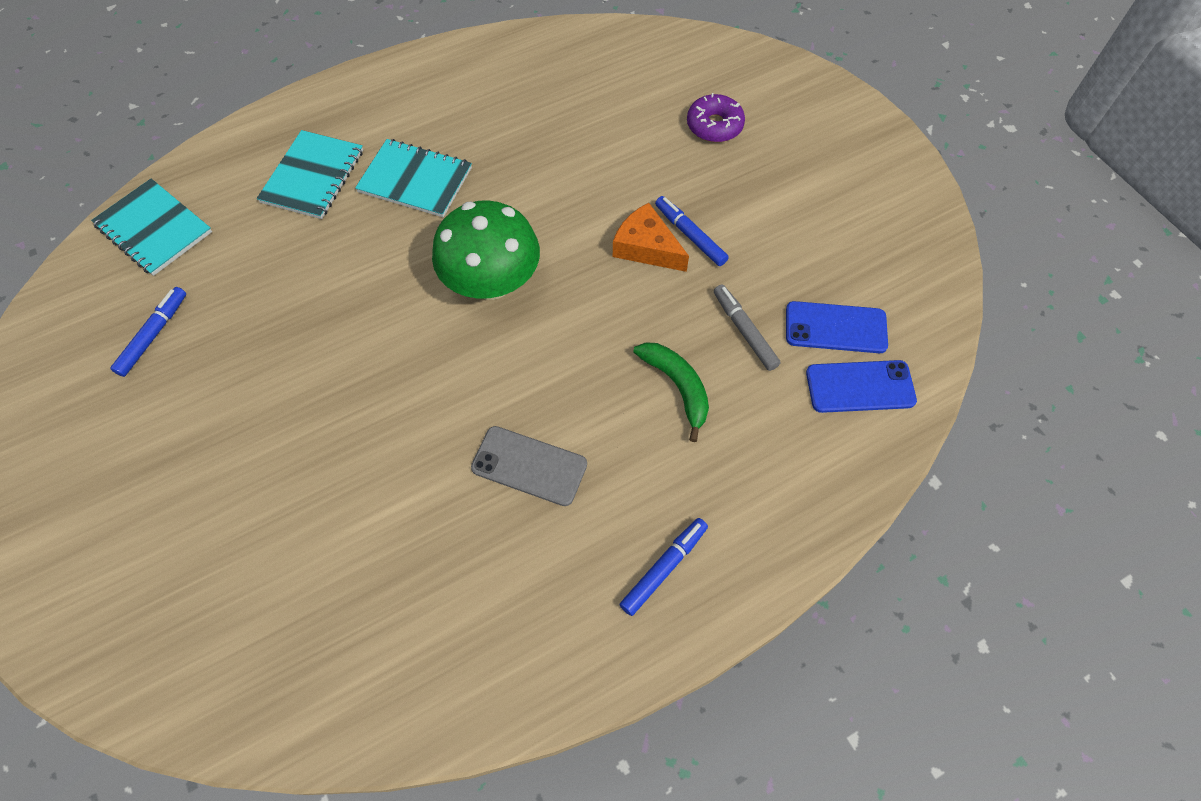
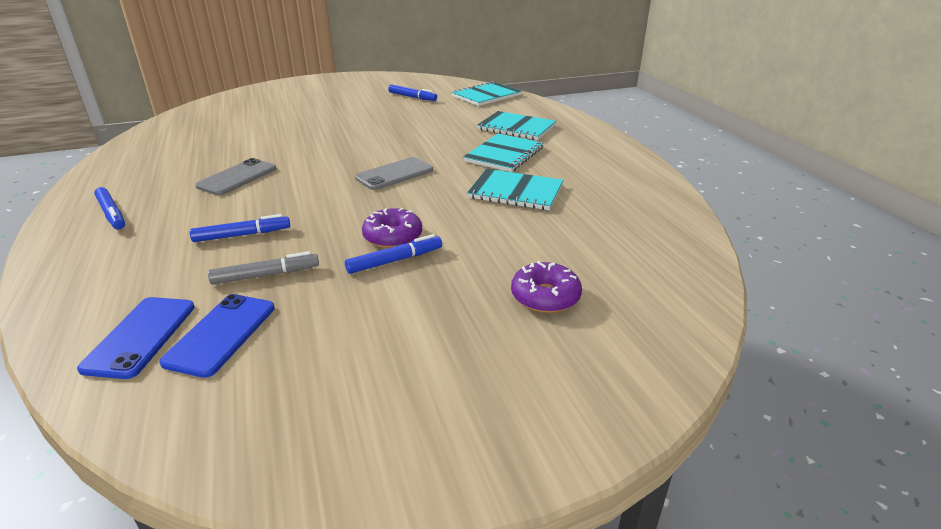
camera: 100 degrees right, 30 degrees down
green mushroom [432,200,540,300] -> grey phone [355,157,433,190]
orange cheese [613,203,689,272] -> purple donut [362,208,422,248]
green banana [633,342,709,442] -> blue marker [190,214,290,242]
none -> turquoise notebook [467,169,563,210]

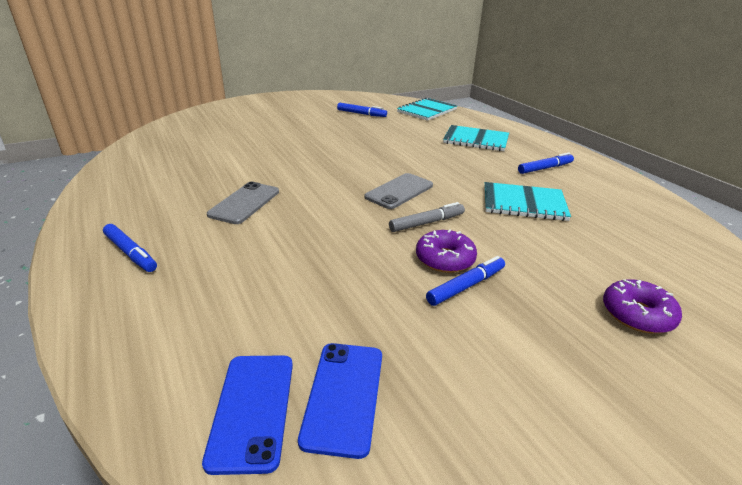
camera: 10 degrees left, 0 degrees up
blue marker [190,214,290,242] -> blue marker moved to [518,153,574,174]
grey marker [208,251,319,285] -> grey marker moved to [389,202,465,232]
turquoise notebook [463,133,543,172] -> none

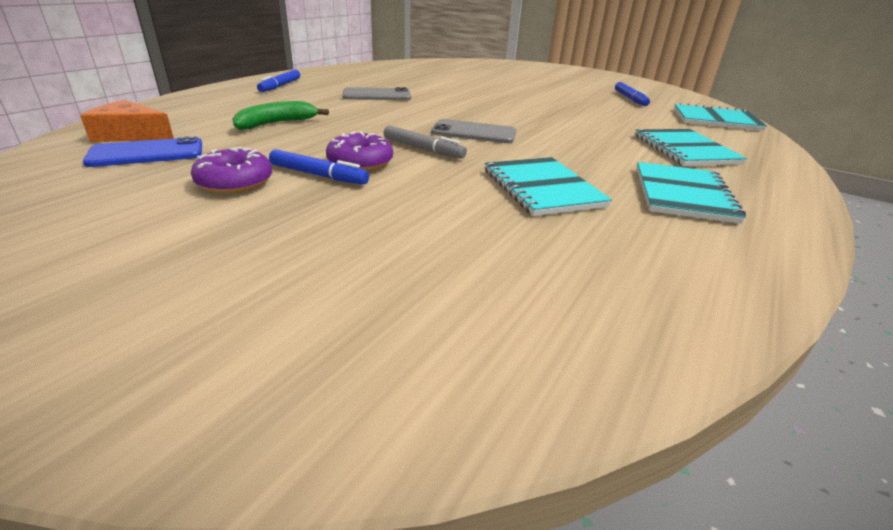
camera: 60 degrees right, 0 degrees up
blue phone [202,355,293,475] -> orange cheese [80,100,174,142]
blue marker [518,153,574,174] -> turquoise notebook [637,162,746,224]
purple donut [603,279,682,333] -> purple donut moved to [191,147,272,194]
none -> green banana [232,101,329,130]

